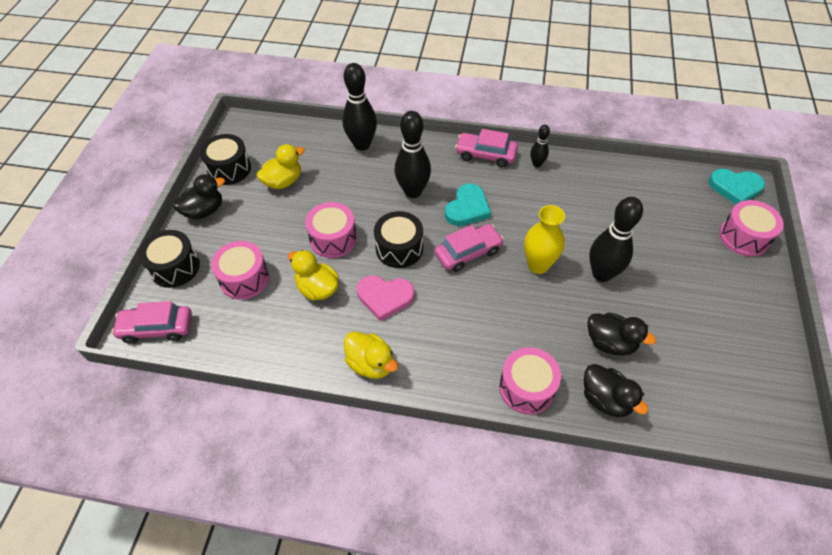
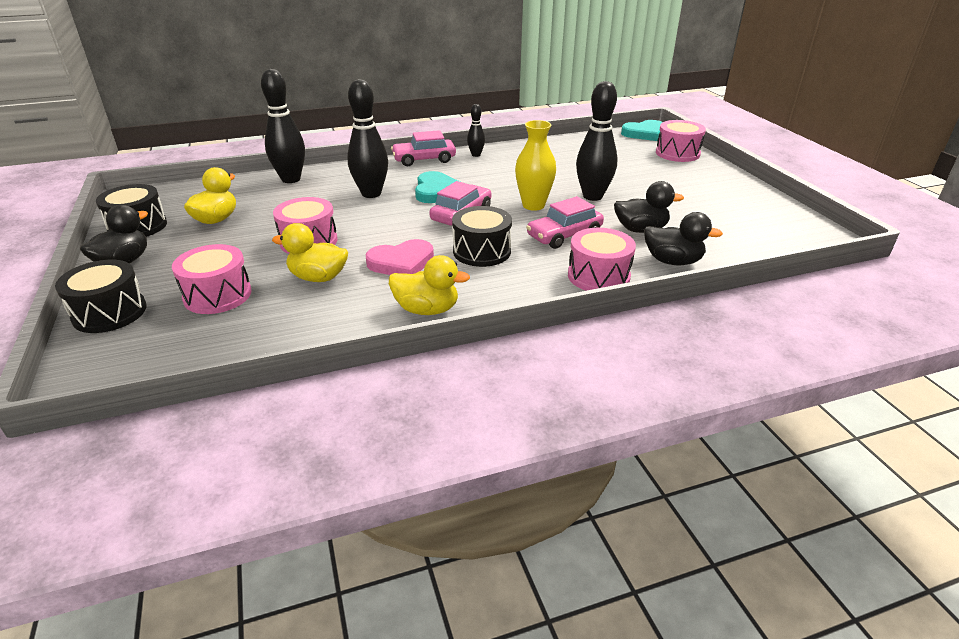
camera: 30 degrees left, 20 degrees down
pink car [111,301,192,344] -> pink car moved to [526,196,604,249]
black drum [374,211,423,268] -> black drum moved to [452,206,512,267]

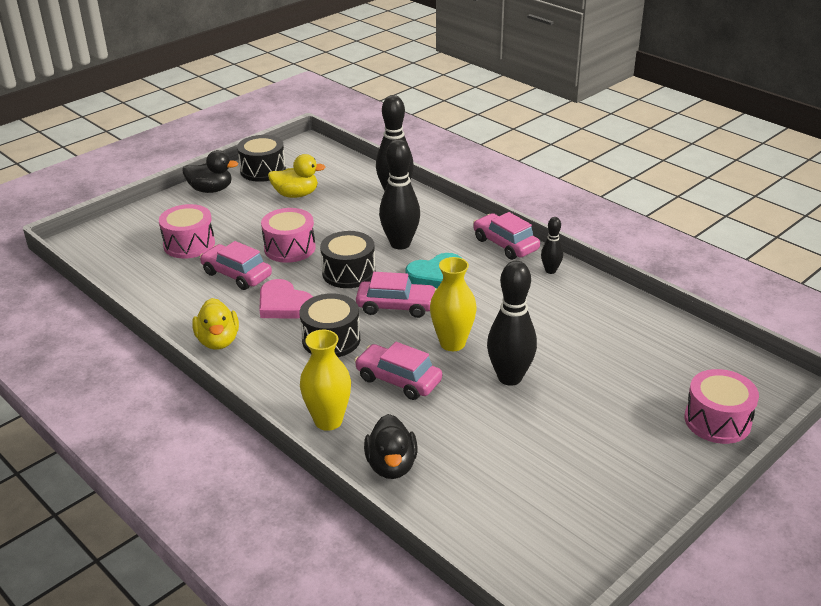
camera: 65 degrees right, 0 degrees up
black drum [55,260,147,333] -> black drum moved to [320,231,375,288]
yellow duck [272,223,348,282] -> pink car [200,241,272,290]
pink drum [568,228,636,291] -> yellow vase [300,330,351,431]
black duck [614,181,684,233] -> none
turquoise heart [621,120,662,141] -> none

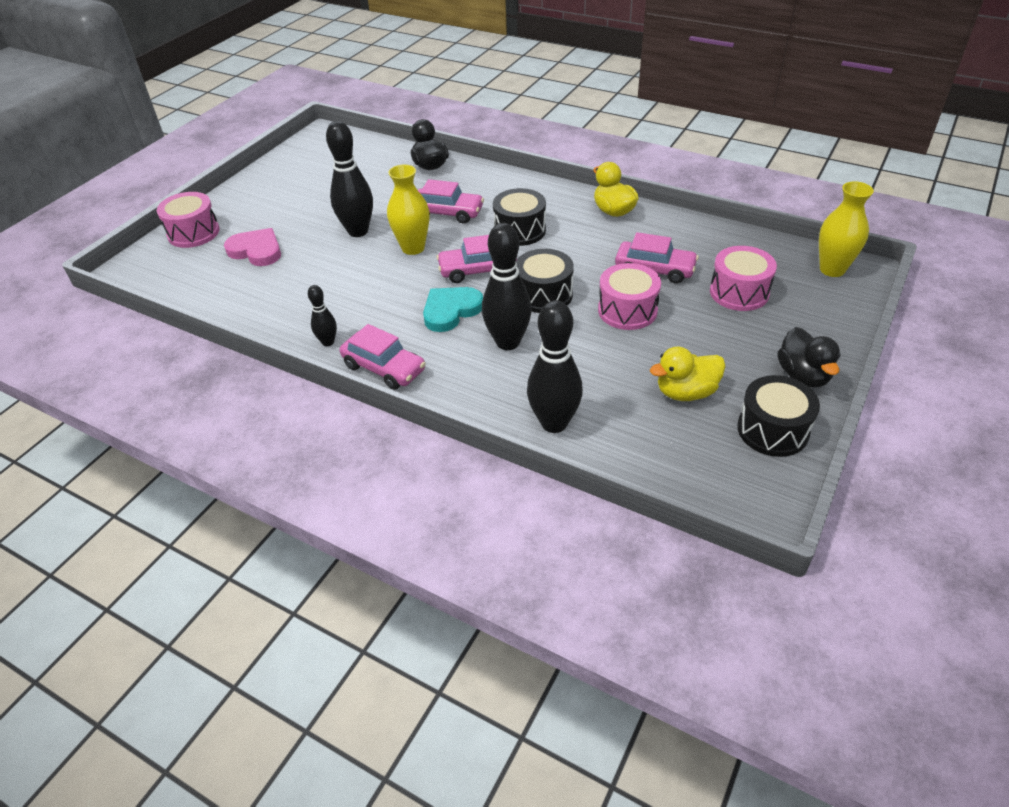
camera: 165 degrees right, 10 degrees up
black duck [183,150,238,193] -> black duck turned 90 degrees counterclockwise [778,327,840,388]
pink heart [259,279,313,319] -> pink heart moved to [224,228,281,266]
yellow vase [300,330,351,431] -> yellow vase moved to [819,181,874,277]

